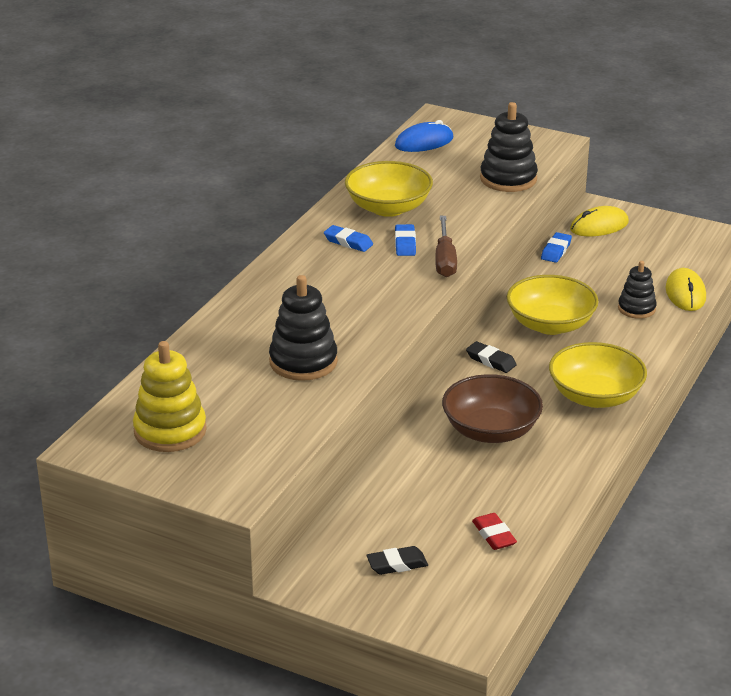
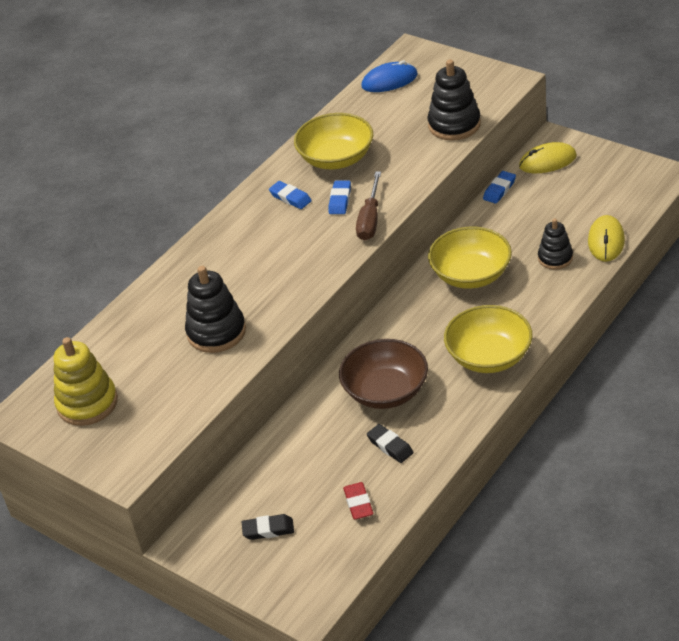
camera: 15 degrees right, 10 degrees up
black eraser [466,341,517,373] -> black eraser moved to [367,424,414,463]

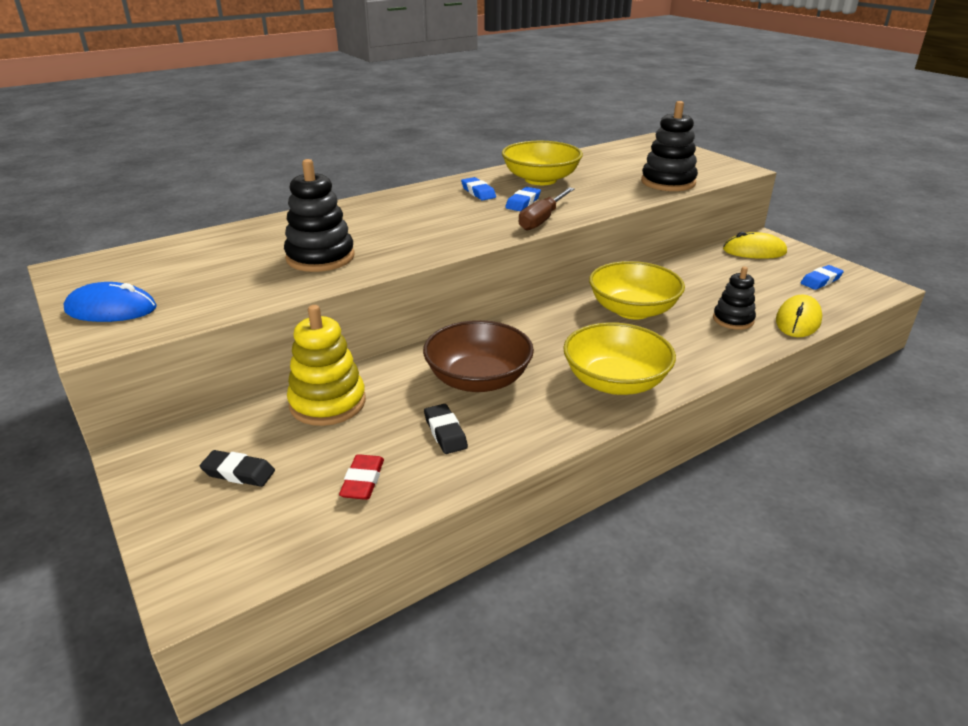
camera: 15 degrees right, 10 degrees down
yellow stacking toy [53,337,118,426] -> yellow stacking toy moved to [287,305,366,426]
blue mouse [361,60,418,92] -> blue mouse moved to [64,282,157,322]
blue eraser [483,171,516,204] -> blue eraser moved to [801,265,844,290]

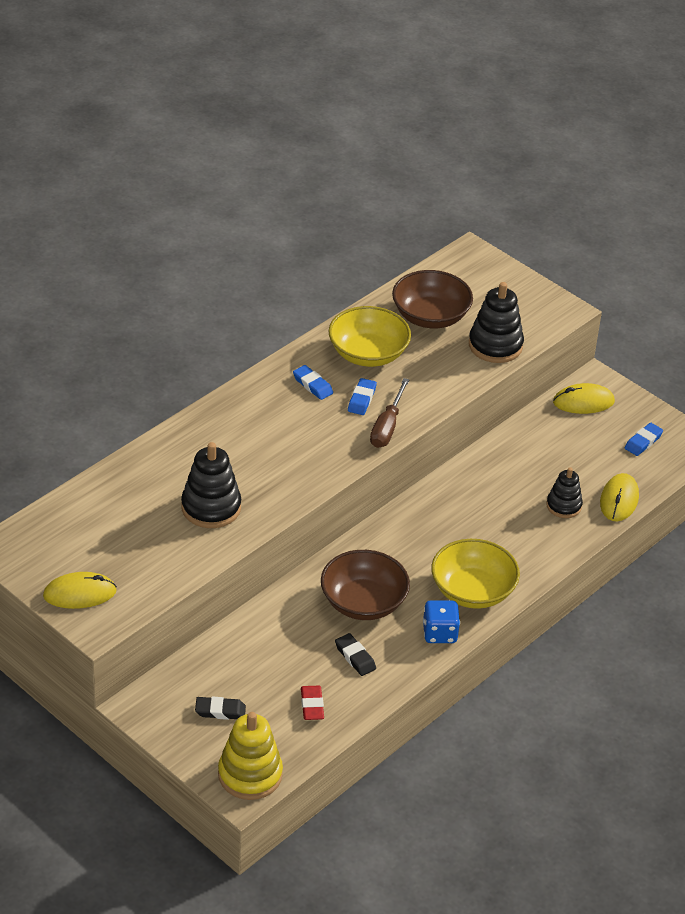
camera: 15 degrees left, 10 degrees up
blue mouse [64,282,157,322] -> yellow mouse [43,572,117,609]
yellow stacking toy [287,305,366,426] -> yellow stacking toy moved to [218,712,283,800]
yellow bowl [589,261,685,319] -> none
none -> brown bowl [392,270,473,328]
none -> blue dice [423,600,460,643]

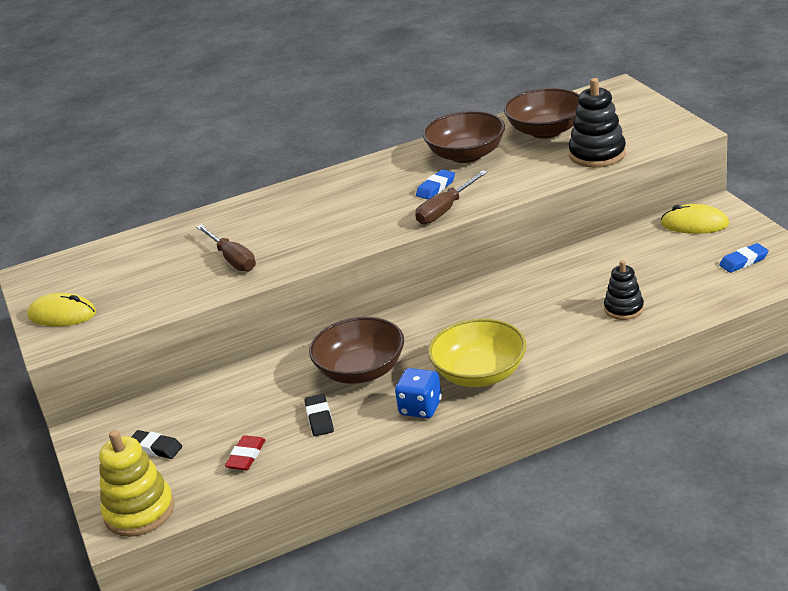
camera: 30 degrees right, 10 degrees down
black stacking toy [181,442,241,528] -> brown screwdriver [196,224,256,272]
blue eraser [293,365,333,400] -> none
yellow bowl [328,306,411,367] -> brown bowl [423,111,505,163]
yellow mouse [600,473,639,522] -> none

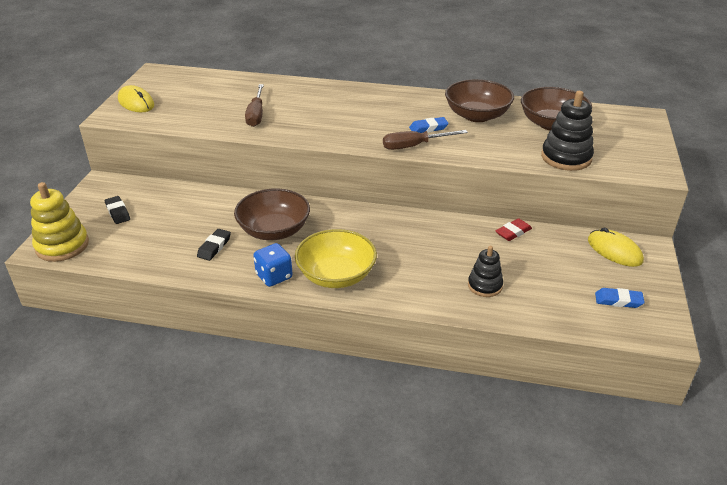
camera: 30 degrees right, 5 degrees up
red eraser [225,435,265,470] -> red eraser moved to [495,218,532,241]

